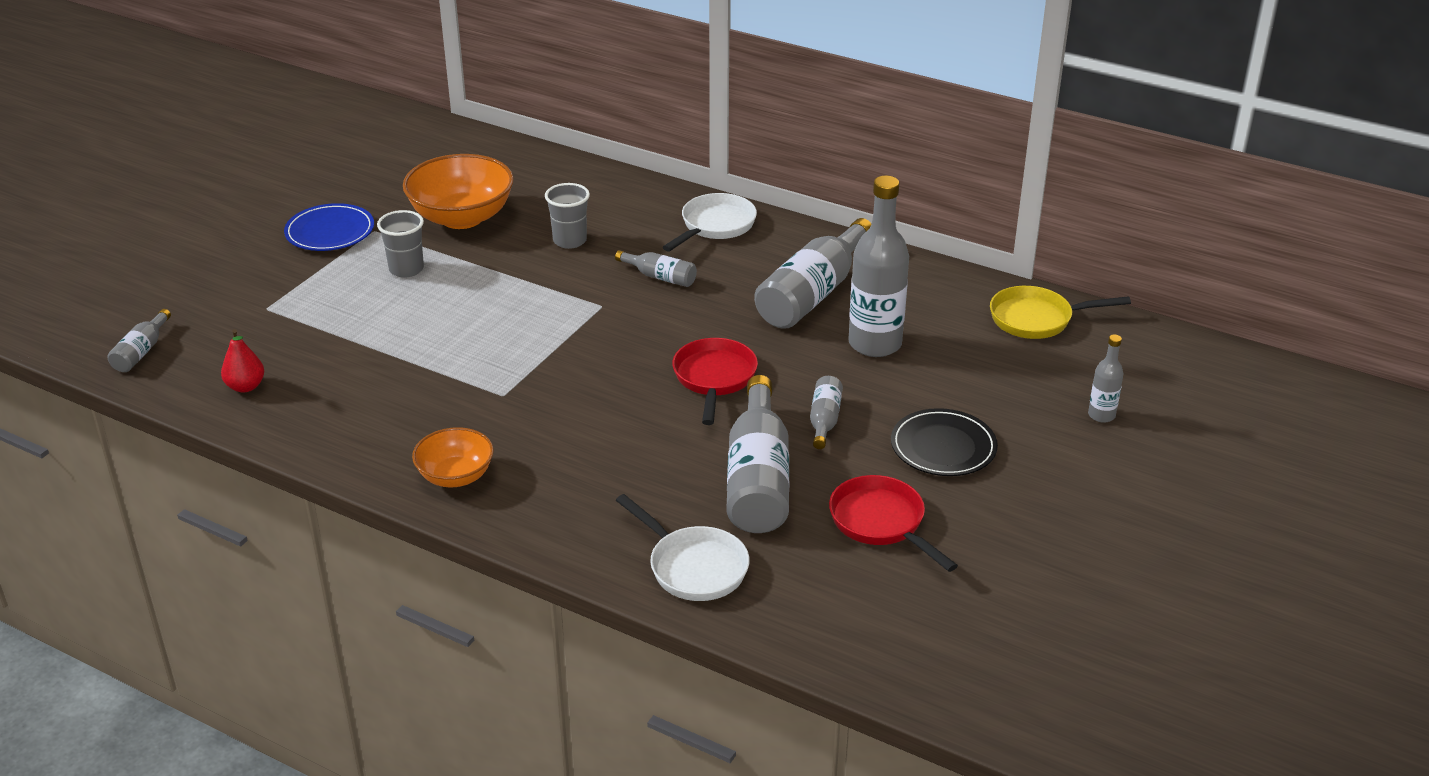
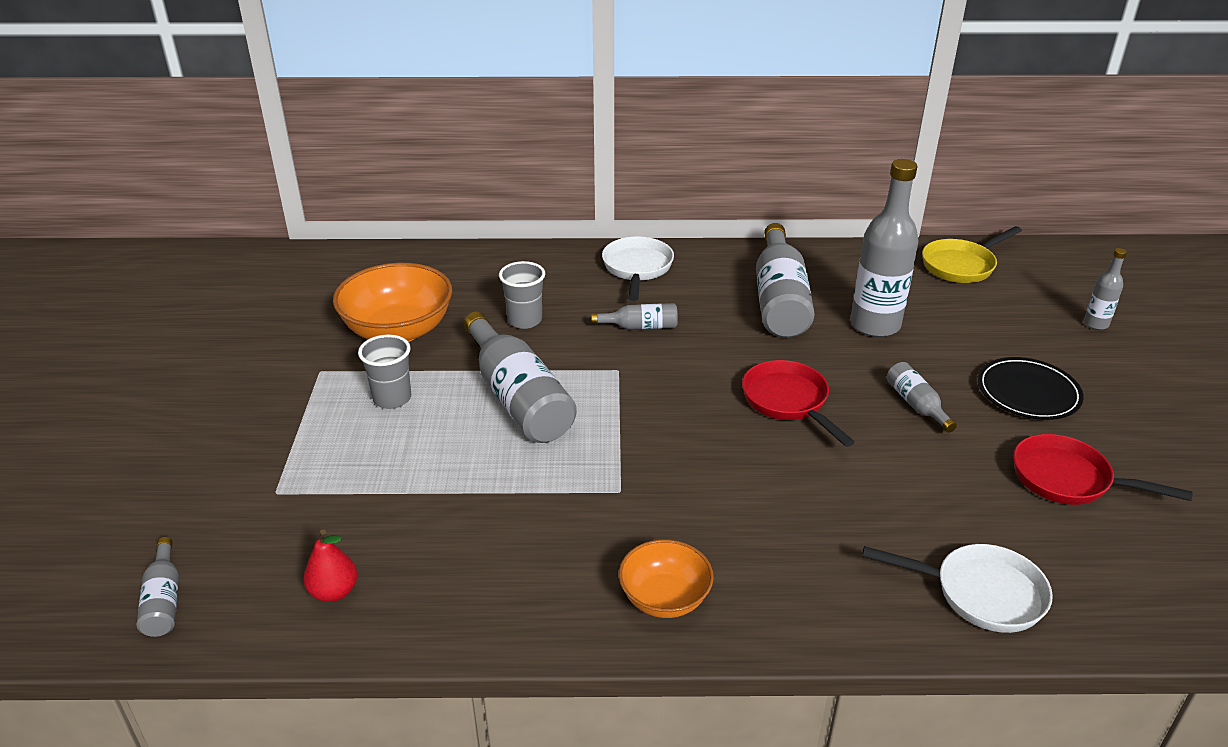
camera: 30 degrees left, 0 degrees up
blue plate [284,203,374,251] -> none
grey bottle [727,375,789,533] -> grey bottle moved to [464,311,577,443]

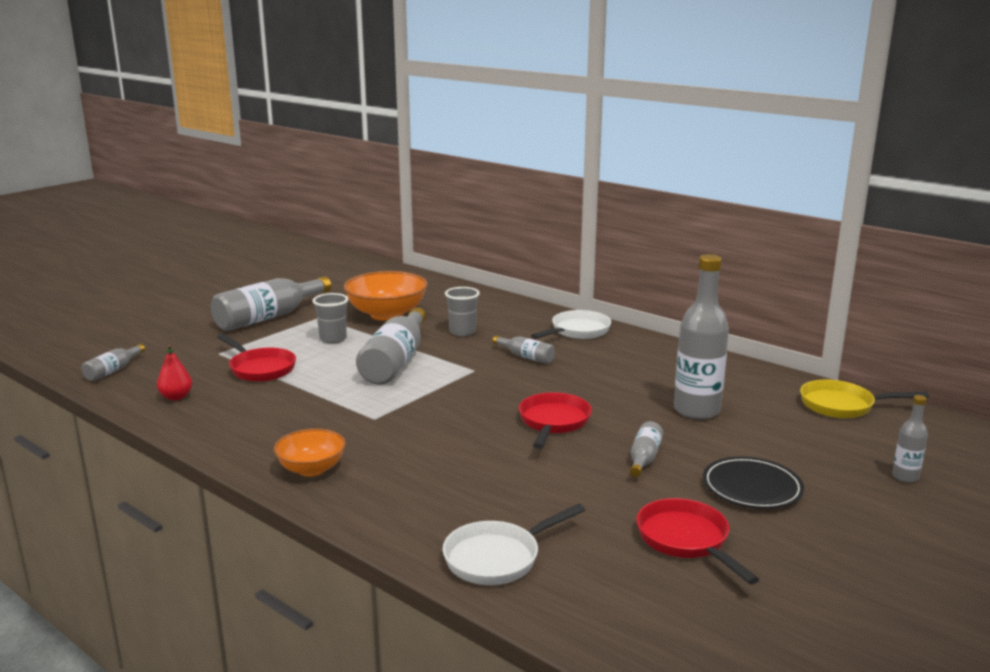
camera: 40 degrees right, 15 degrees down
grey bottle [756,223,815,338] -> grey bottle moved to [211,276,331,331]
white pan [862,544,1053,633] -> white pan turned 90 degrees clockwise [443,504,585,585]
none -> red pan [217,334,296,382]

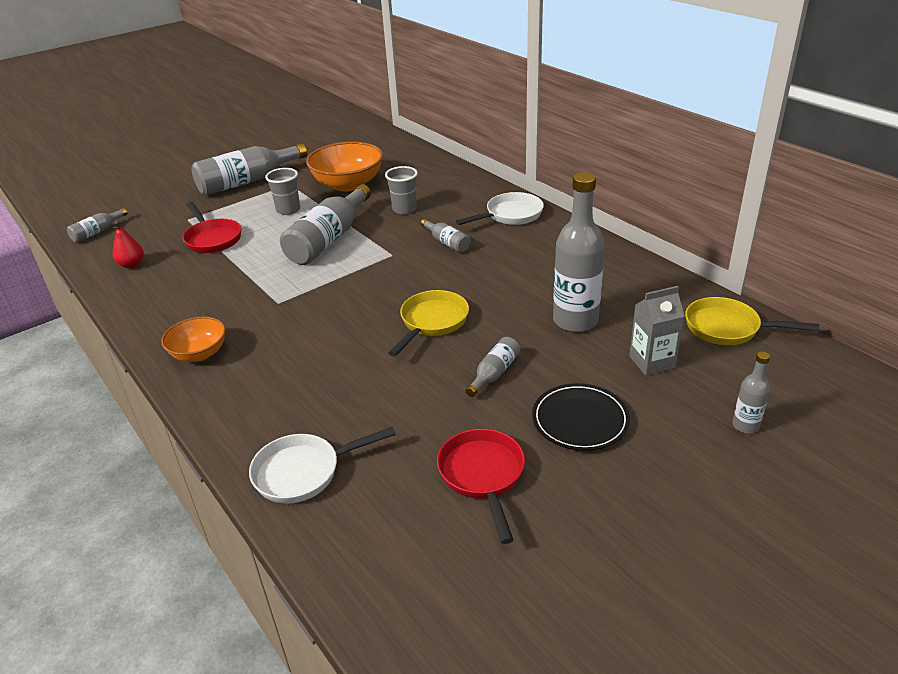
camera: 15 degrees right, 15 degrees up
red pan [519,392,592,449] -> yellow pan [388,290,469,356]
none -> grey carton [629,286,685,376]

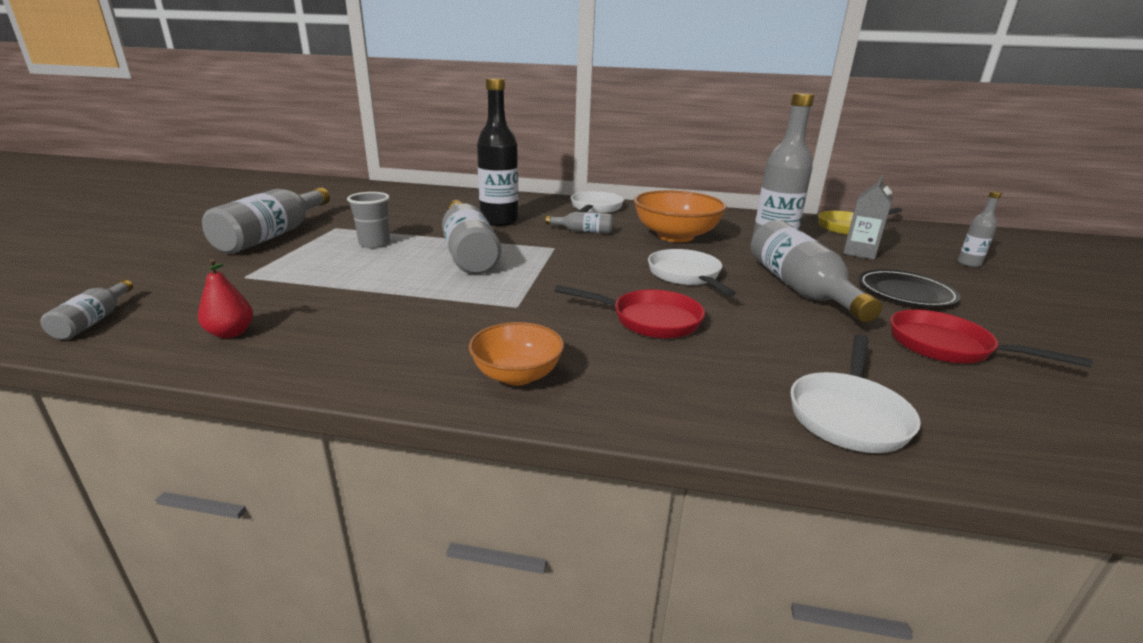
camera: 45 degrees left, 10 degrees down
red pan [183,202,241,253] -> red pan moved to [554,285,705,338]
orange bowl [306,142,383,192] -> orange bowl moved to [634,190,727,242]
grey cup [385,166,418,214] -> black bottle [477,78,518,226]
yellow pan [388,290,469,356] -> white pan [648,249,736,296]
grey bottle [466,337,520,397] -> grey bottle [751,220,882,322], size x2.07

